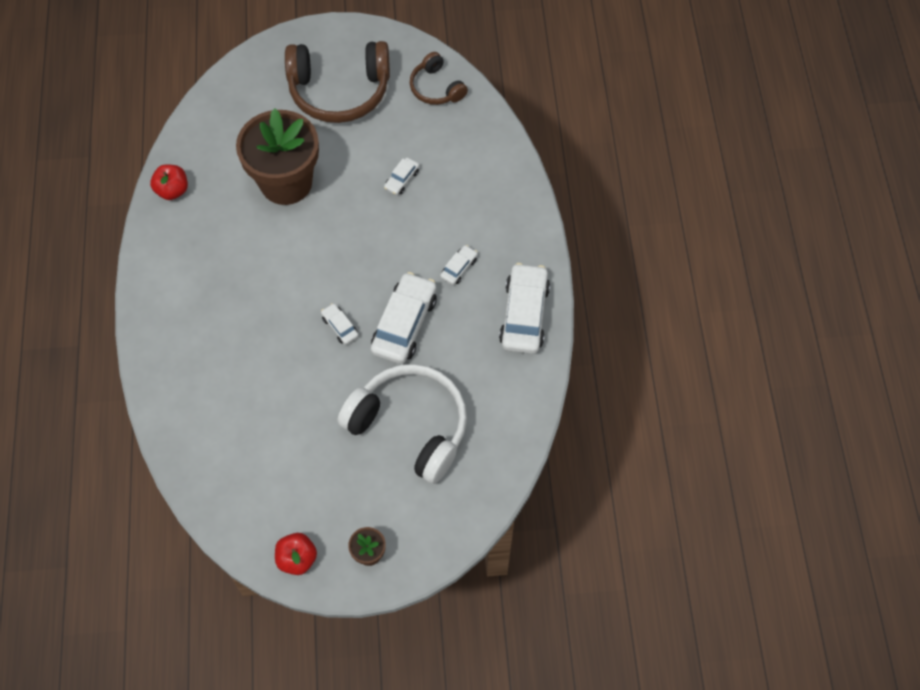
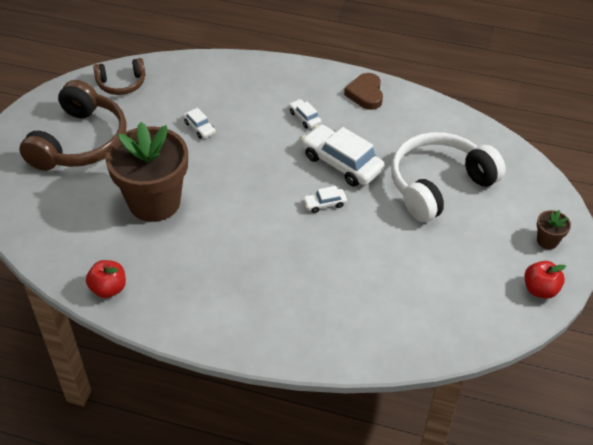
camera: 70 degrees left, 15 degrees down
white car [499,263,550,354] -> brown heart [344,73,383,110]

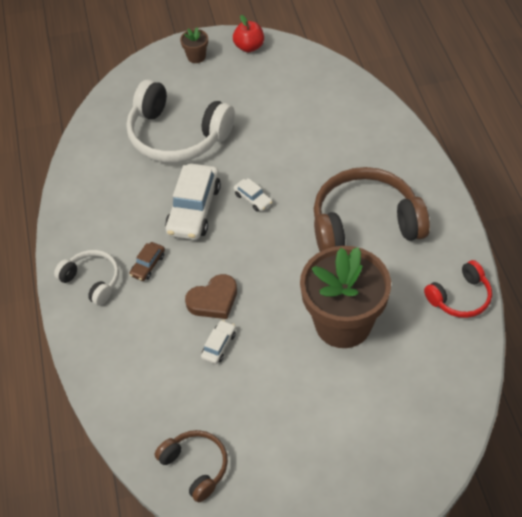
camera: 115 degrees left, 5 degrees up
brown headphones [19,80,127,171] -> brown headphones moved to [314,167,430,252]
red apple [86,260,126,298] -> red headphones [424,260,492,318]
white car [289,99,321,128] -> brown car [129,242,165,281]
brown heart [344,73,383,110] -> brown heart moved to [185,274,237,319]
none -> white headphones [54,250,119,306]

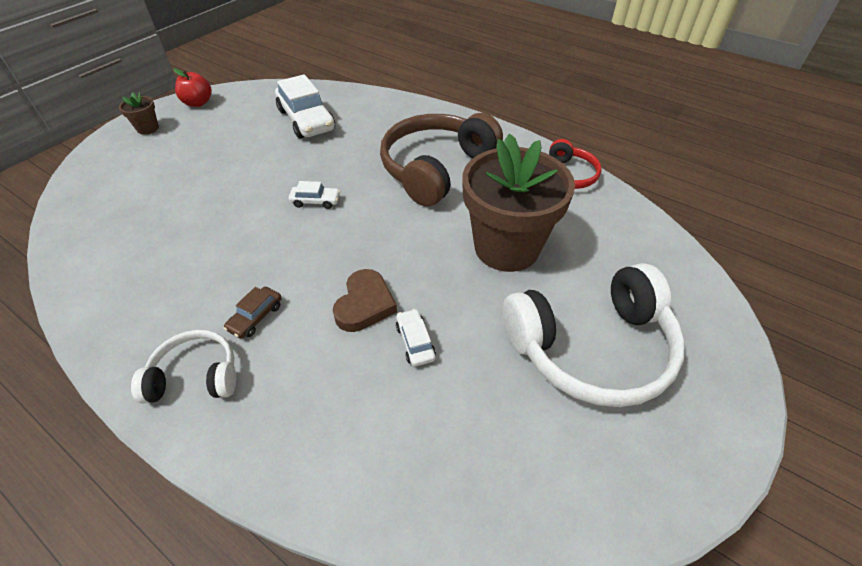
camera: 45 degrees left, 5 degrees down
white headphones [126,79,235,163] -> white headphones moved to [503,263,685,407]
brown car [129,242,165,281] -> brown car turned 45 degrees clockwise [224,287,282,339]
brown headphones [155,430,228,502] -> none
white car [165,163,221,240] -> white car moved to [275,74,335,139]

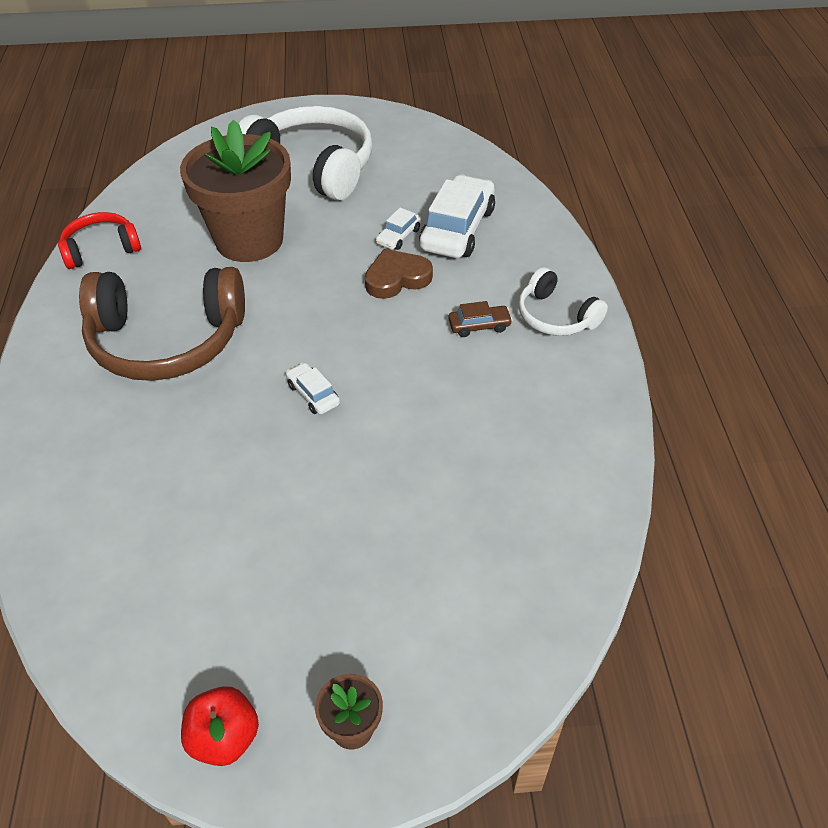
camera: 130 degrees left, 0 degrees up
white car [275,74,335,139] -> white car moved to [419,175,495,258]

